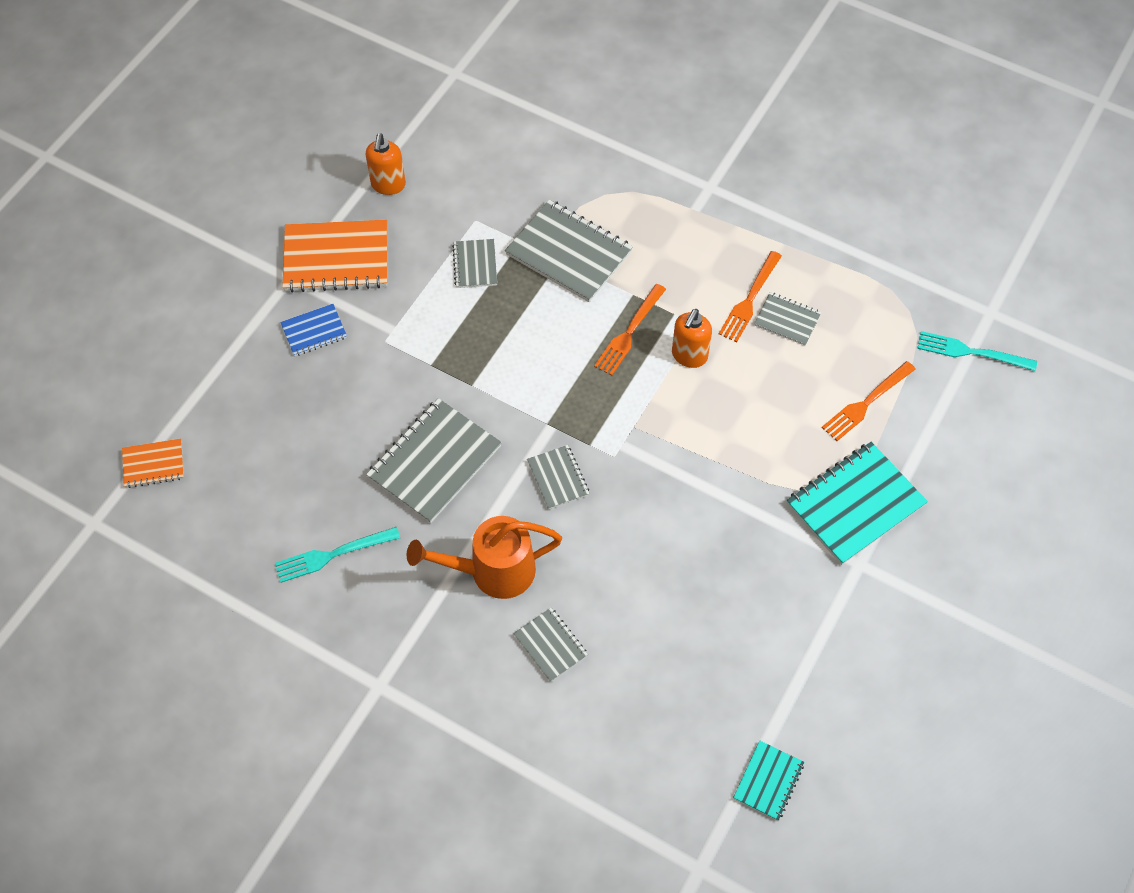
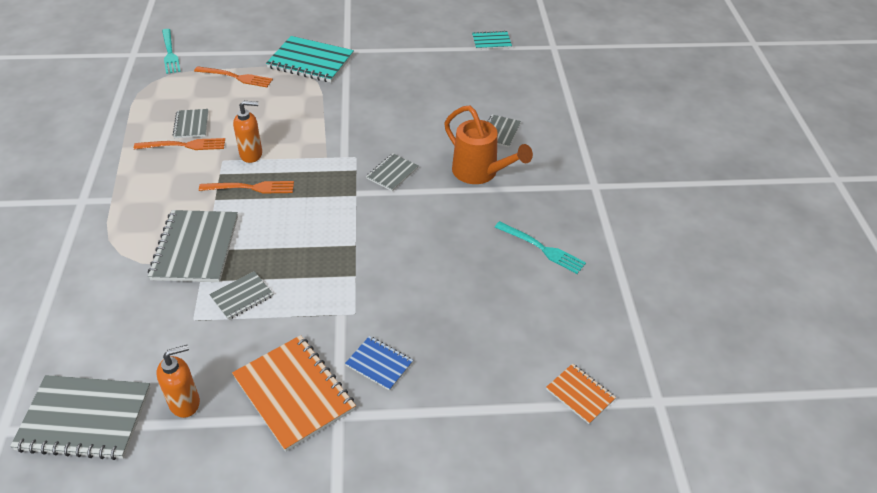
camera: 125 degrees left, 15 degrees down
grey notebook [366,398,502,523] -> grey notebook moved to [10,375,151,460]

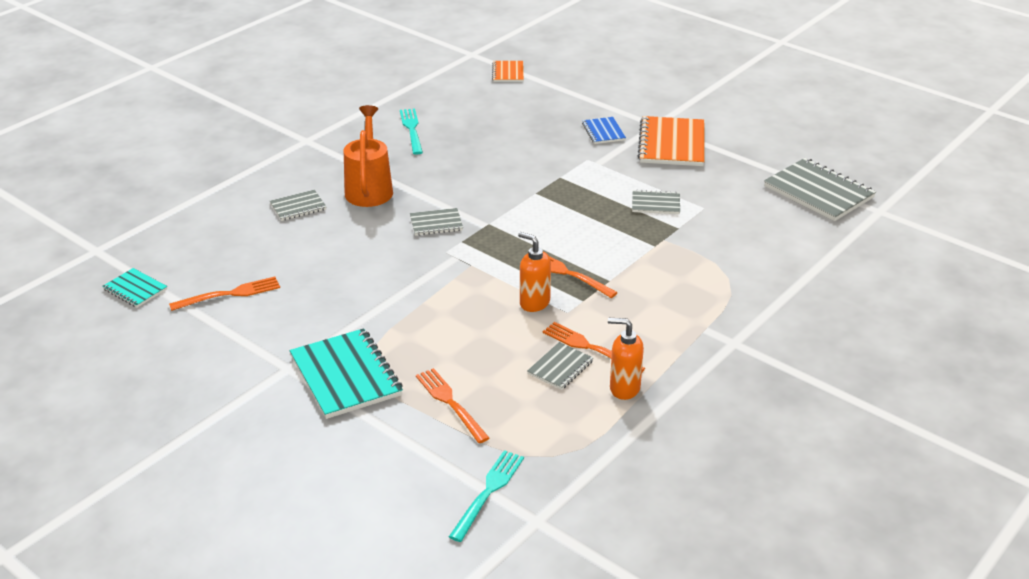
camera: 135 degrees left, 10 degrees down
grey notebook [148,210,238,282] -> none
orange soap dispenser [156,345,200,418] -> orange soap dispenser moved to [608,318,644,400]
none -> orange fork [169,277,280,311]

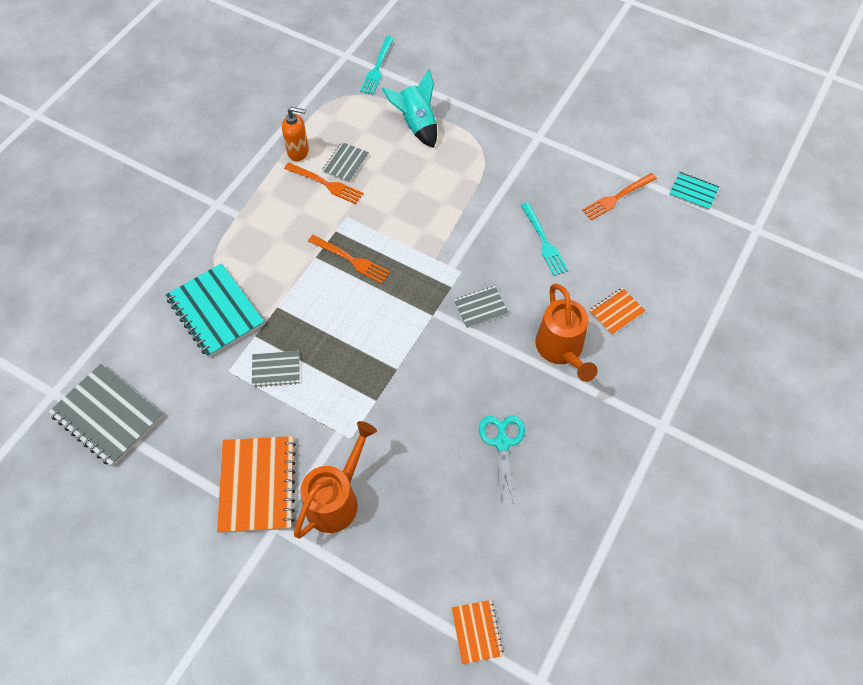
camera: 170 degrees right, 25 degrees up
grey notebook [270,190,326,221] -> orange notebook [589,287,646,335]
turquoise notebook [290,328,403,419] -> turquoise notebook moved to [166,263,264,358]
turquoise fork [400,109,423,155] -> turquoise fork moved to [521,202,568,276]
orange fork [416,368,490,443] -> turquoise rocket [382,69,437,148]
orange soap dispenser [518,232,551,312] -> none
blue notebook [582,117,626,144] -> orange watering can [294,421,377,538]
none -> turquoise scissors [479,416,525,505]

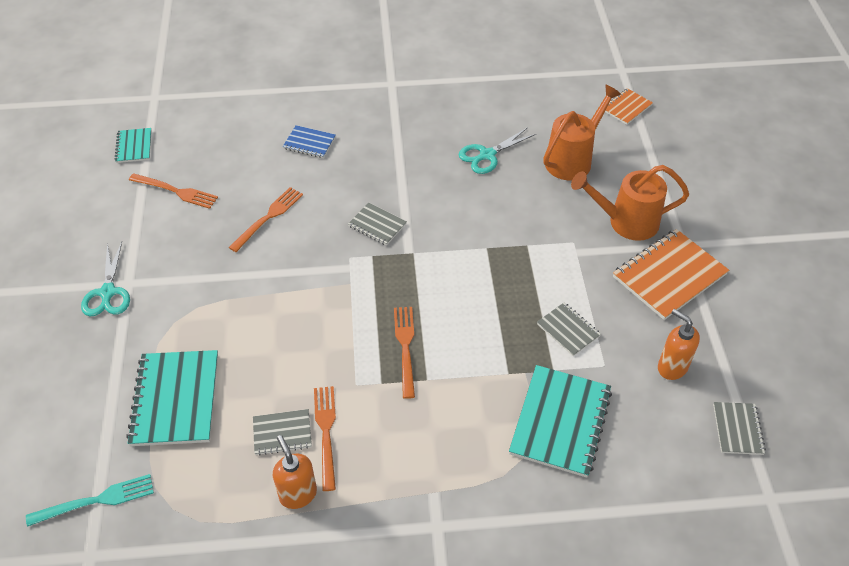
camera: 125 degrees left, 10 degrees down
grey notebook [49,364,163,467] -> grey notebook [713,402,766,455], size x0.53
turquoise rocket [382,69,437,148] -> turquoise notebook [126,350,218,446]
turquoise fork [521,202,568,276] -> orange fork [228,187,303,252]
orange watering can [535,283,598,382] -> orange watering can moved to [543,84,621,180]
orange notebook [589,287,646,335] -> blue notebook [283,125,336,158]
none -> turquoise scissors [81,242,130,316]
none -> orange soap dispenser [658,309,700,380]

